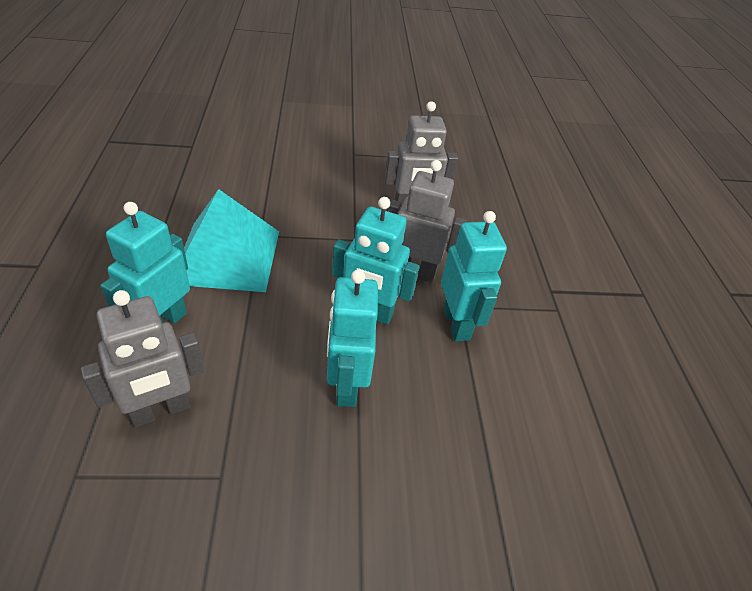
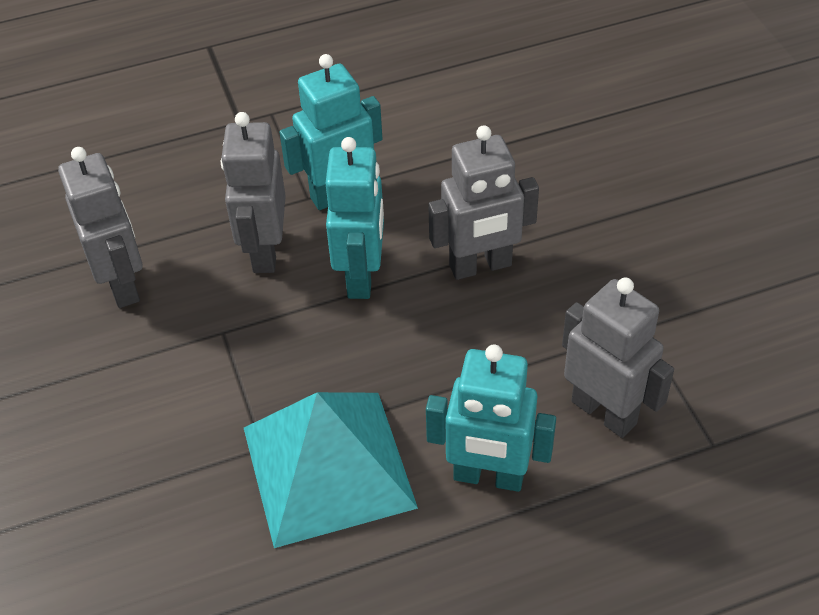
camera: 100 degrees left, 5 degrees up
turquoise robot [327,270,378,407] -> grey robot [428,125,539,280]

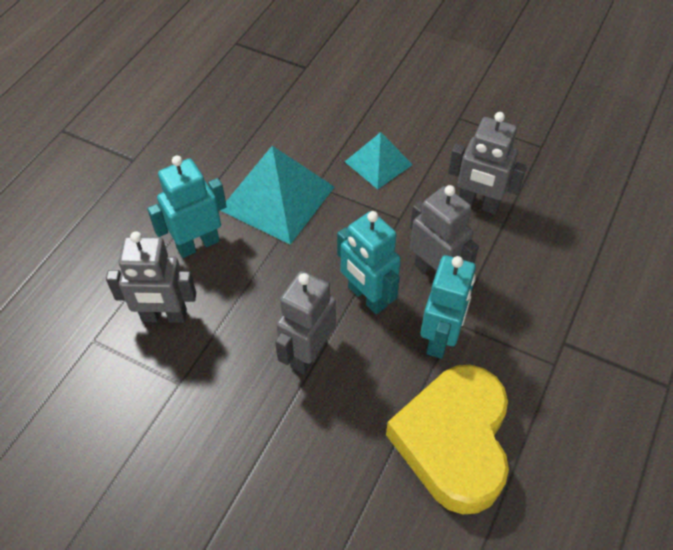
camera: 135 degrees right, 5 degrees up
none -> turquoise pyramid [345,132,413,189]
none -> yellow heart [386,365,509,514]

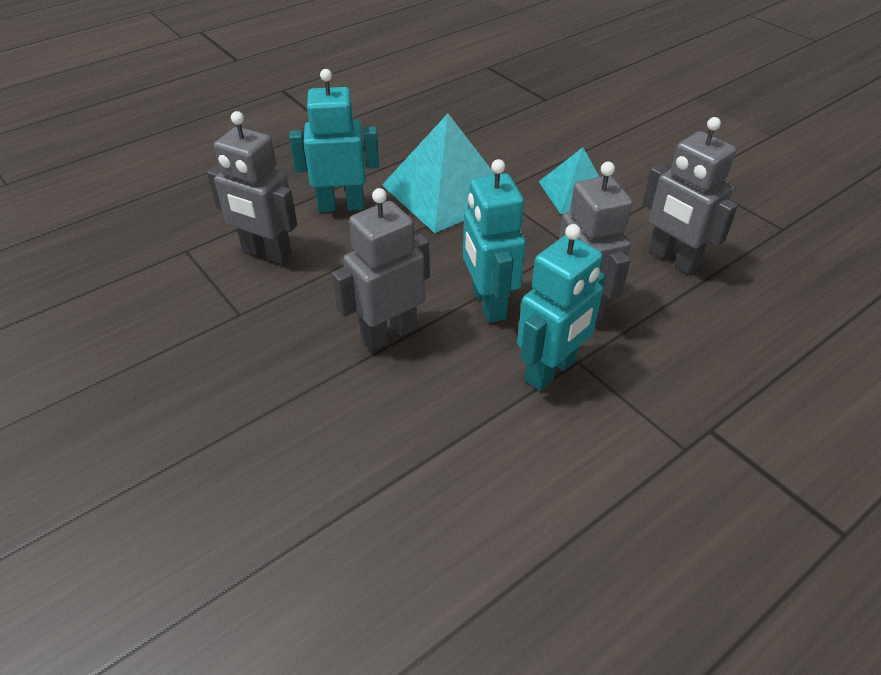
camera: 25 degrees right, 10 degrees down
yellow heart [386,365,509,514] -> none

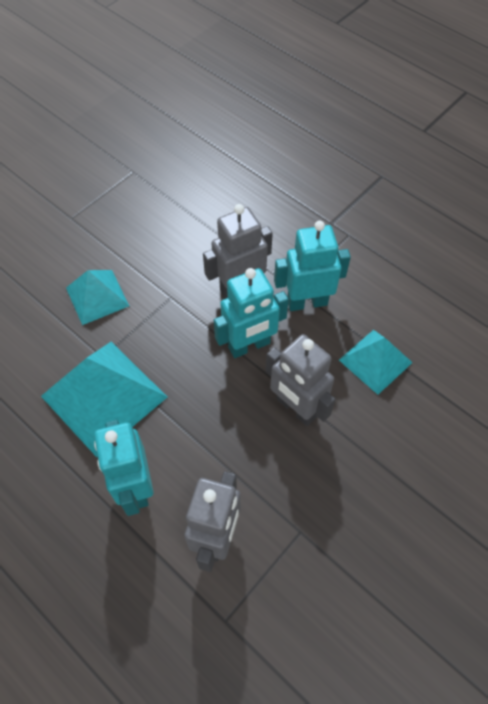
camera: 100 degrees left, 15 degrees up
turquoise robot [517,224,606,391] -> turquoise robot turned 45 degrees counterclockwise [274,221,351,311]
grey robot [642,117,738,274] -> none
none -> turquoise pyramid [339,330,413,395]

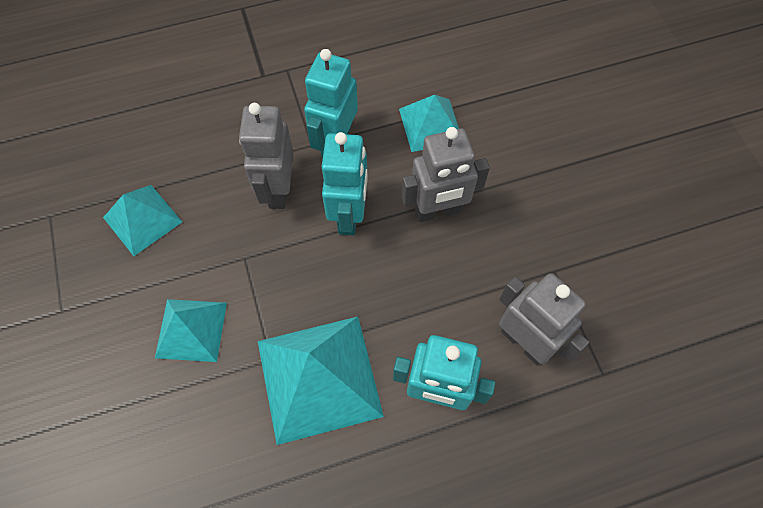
camera: 60 degrees left, 5 degrees up
none -> turquoise pyramid [103,185,182,256]

